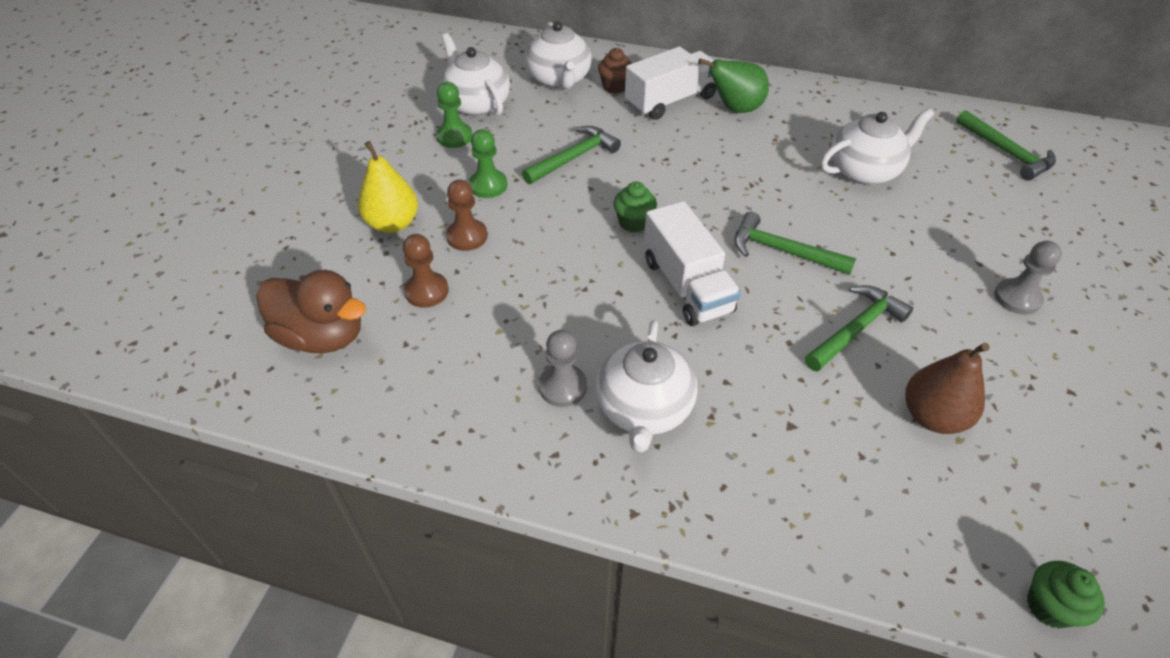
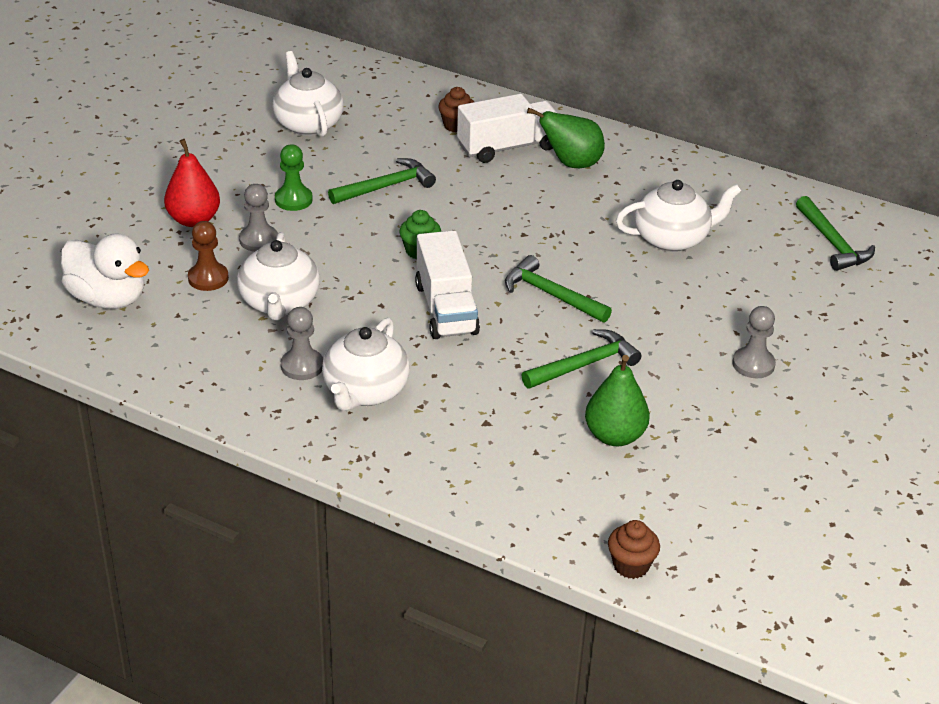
camera: 10 degrees right, 10 degrees down
brown duck [256,270,366,354] -> white duck [61,233,149,309]
yellow pear [358,141,418,233] -> red pear [164,139,220,227]
green pawn [436,82,472,148] -> none
brown pawn [446,179,487,251] -> grey pawn [239,184,278,252]
white teapot [525,21,592,89] -> white teapot moved to [237,232,320,320]
brown pear [905,343,990,434] -> green pear [585,355,650,446]
green cupcake [1027,561,1105,629] -> brown cupcake [608,520,660,579]

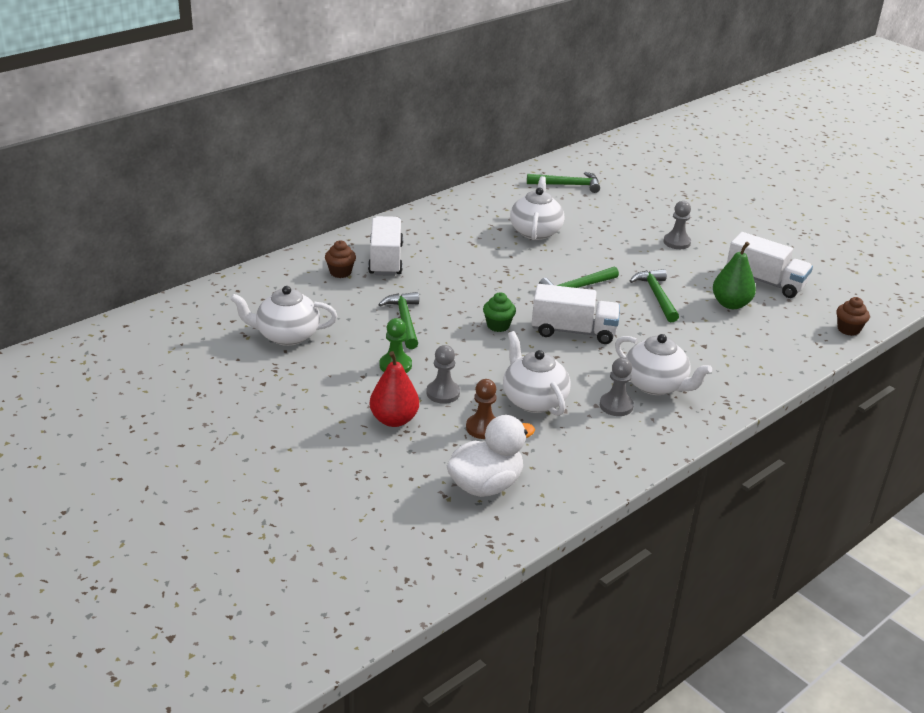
camera: 70 degrees left, 5 degrees down
white teapot [237,232,320,320] -> white teapot turned 135 degrees counterclockwise [503,331,570,416]
green pear [527,108,605,168] -> none
none -> white truck [726,232,813,298]

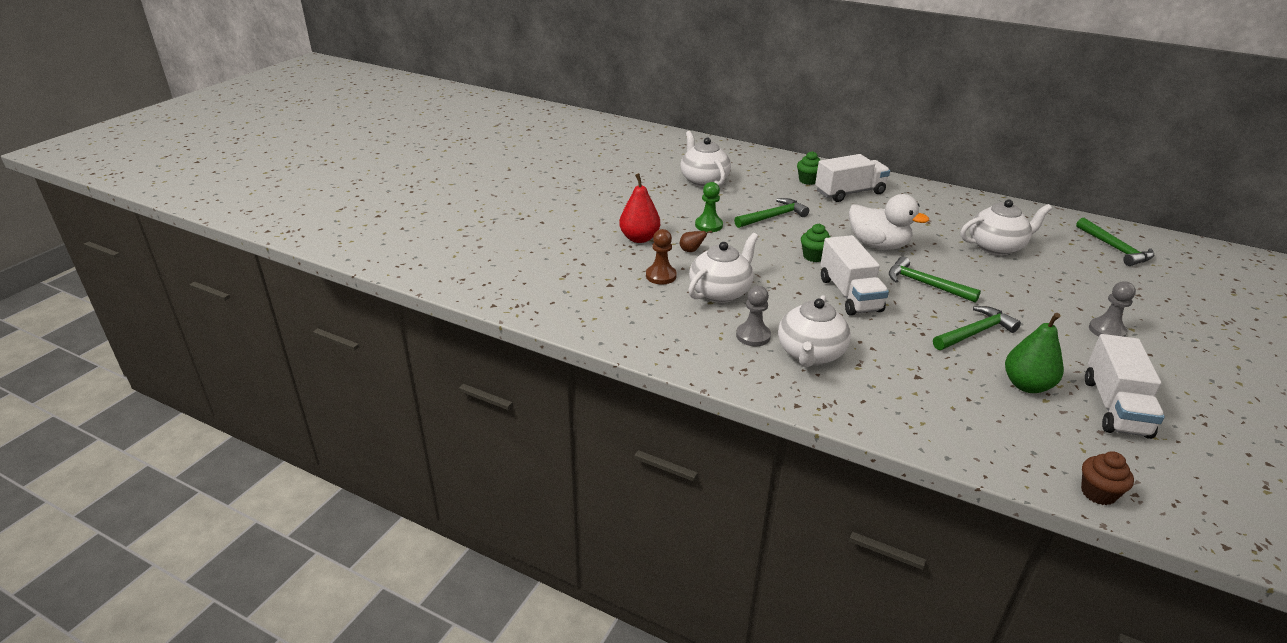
camera: 70 degrees right, 0 degrees up
brown cupcake [325,240,356,278] -> green cupcake [797,151,820,185]
grey pawn [426,345,460,404] -> brown pear [680,231,712,252]
white duck [447,415,535,497] -> white duck moved to [849,194,929,250]

